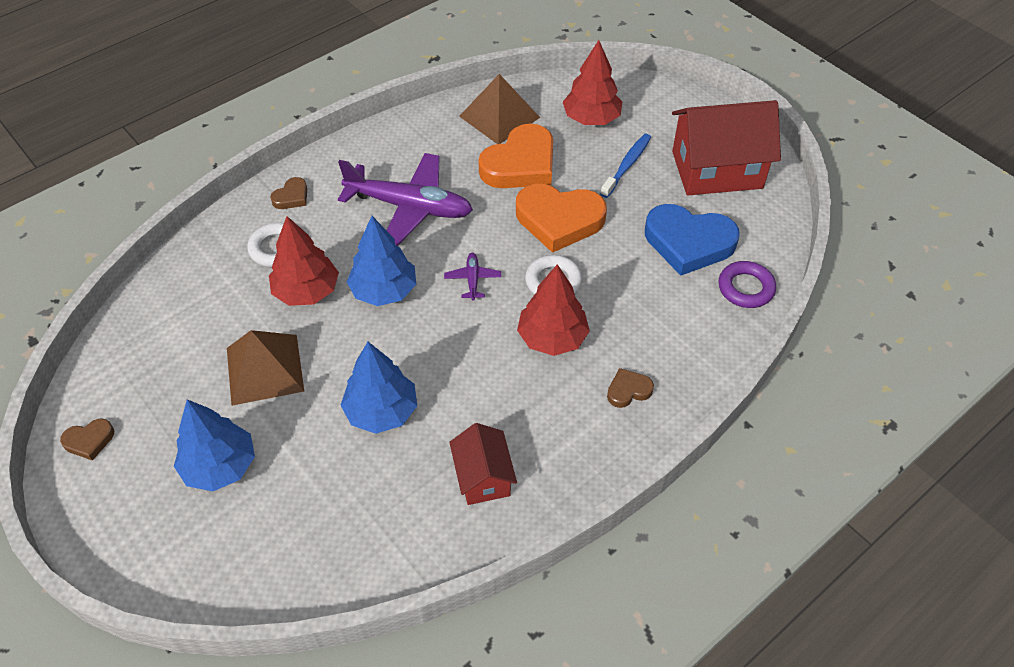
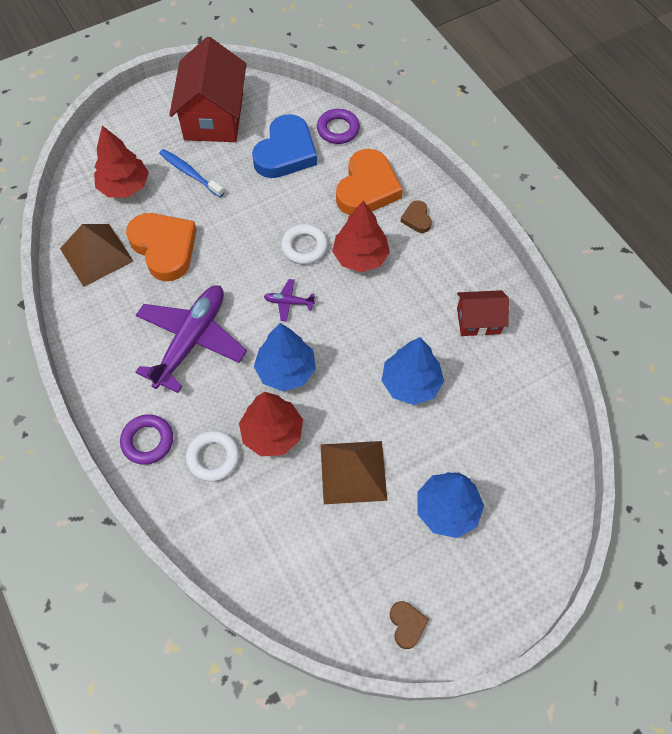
camera: 80 degrees left, 10 degrees up
brown heart [270,177,307,209] -> purple ring [120,414,173,465]
orange heart [516,184,607,253] -> orange heart moved to [336,149,403,215]

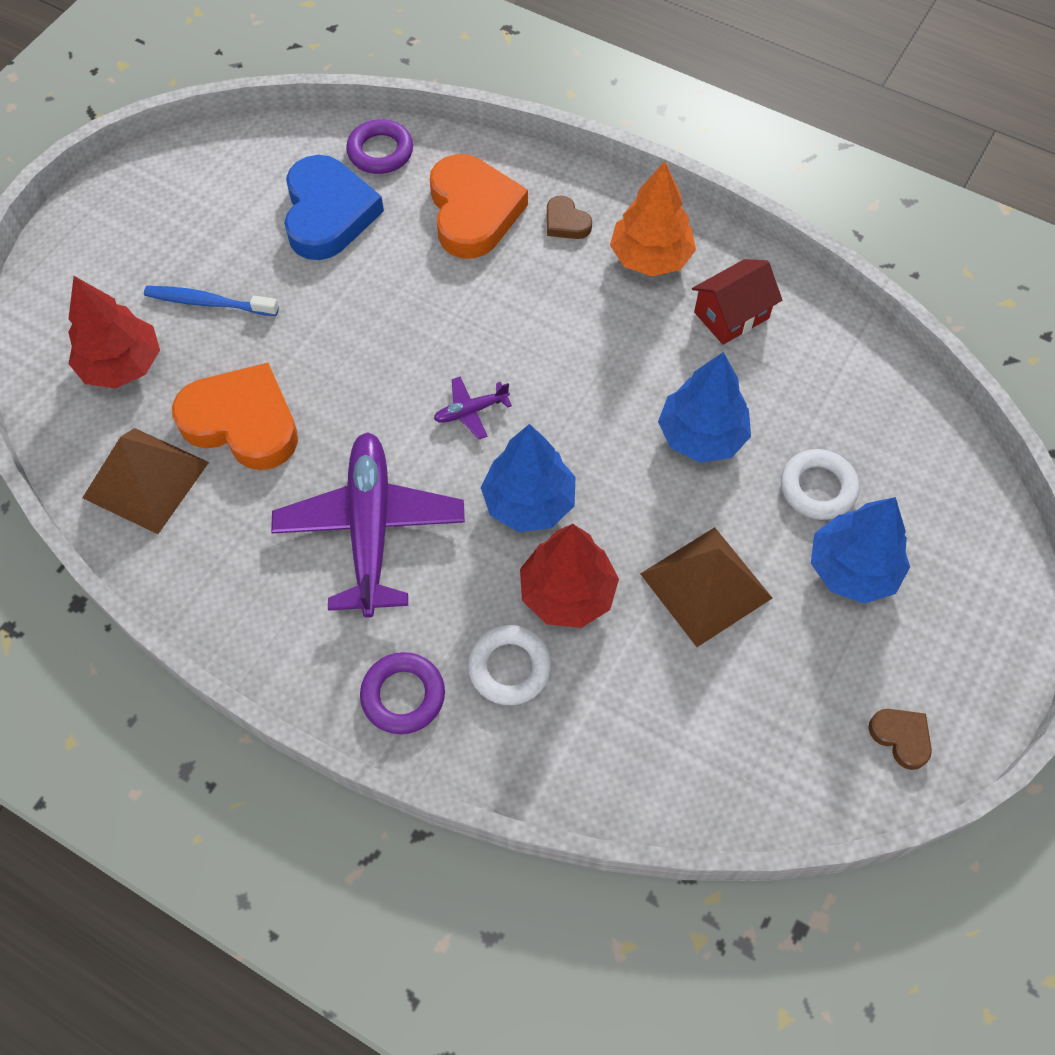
camera: 30 degrees left, 0 degrees up
red house [169,37,246,142] -> none
white ring [281,224,328,264] -> white ring moved to [781,449,859,520]
red tree [332,200,390,272] -> none
none -> orange tree [610,161,696,276]

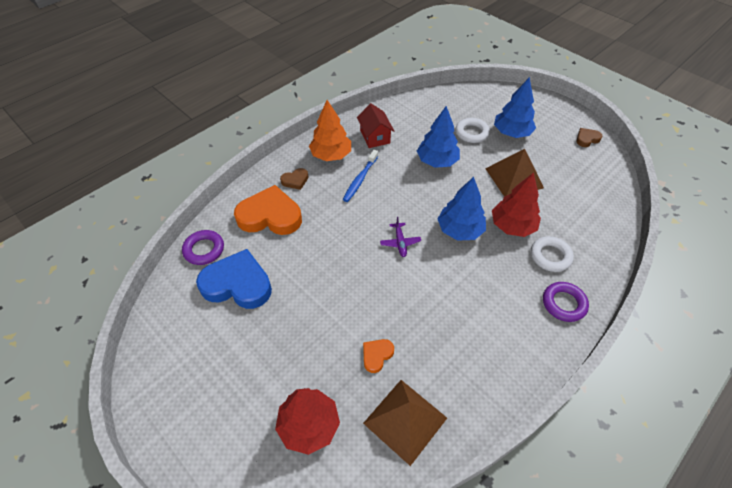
camera: 75 degrees left, 10 degrees down
blue toothbrush [144,286,279,316] -> blue toothbrush moved to [343,150,378,202]
orange heart [172,363,298,470] -> orange heart [363,339,394,373], size x0.46
purple plane [271,432,465,618] -> none

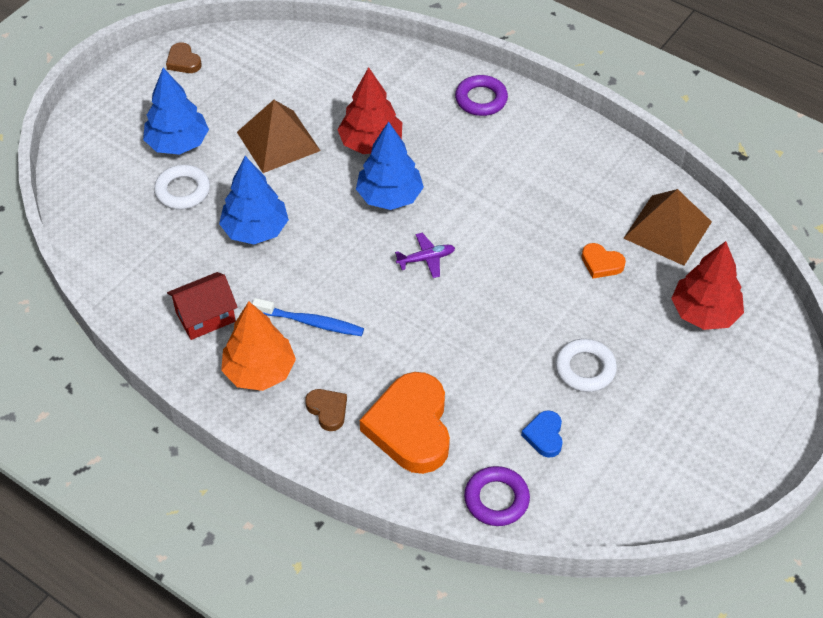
camera: 100 degrees left, 0 degrees up
blue heart [196,249,272,309] -> blue heart [521,410,563,458], size x0.46
white ring [531,236,574,272] -> white ring moved to [555,339,617,392]

